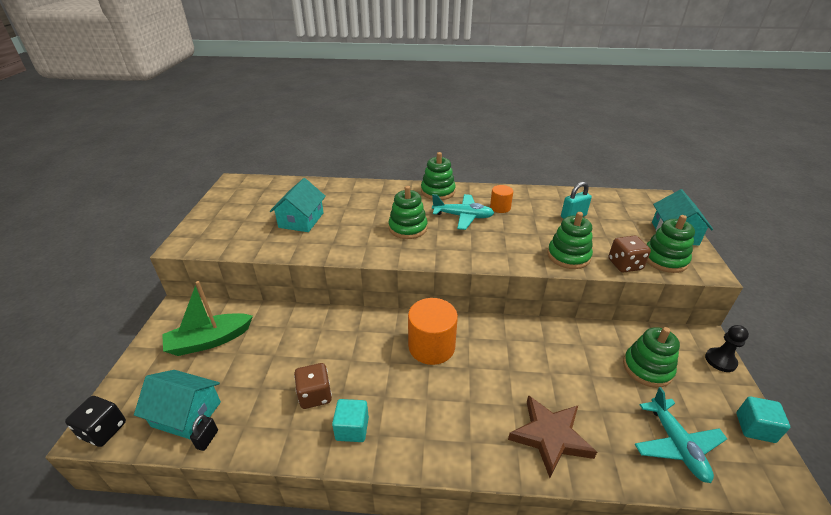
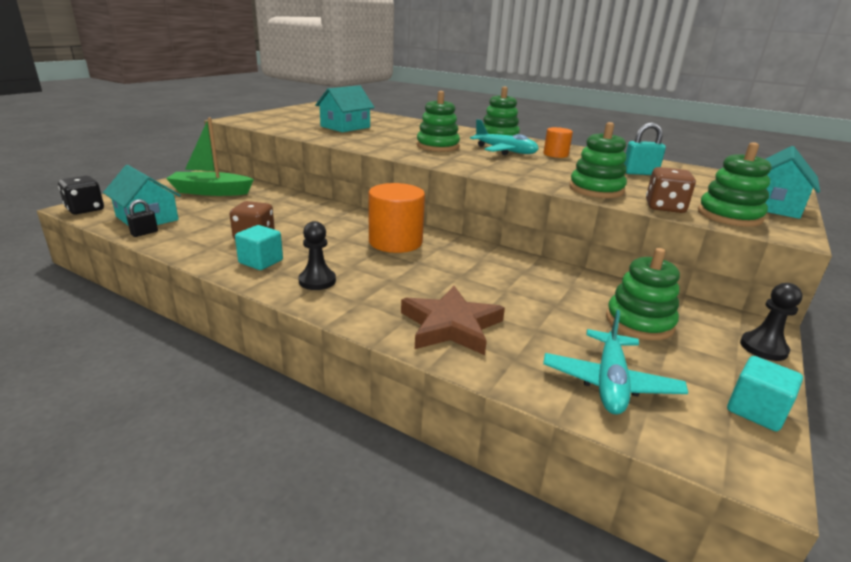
camera: 25 degrees right, 10 degrees down
none -> black pawn [298,221,336,290]

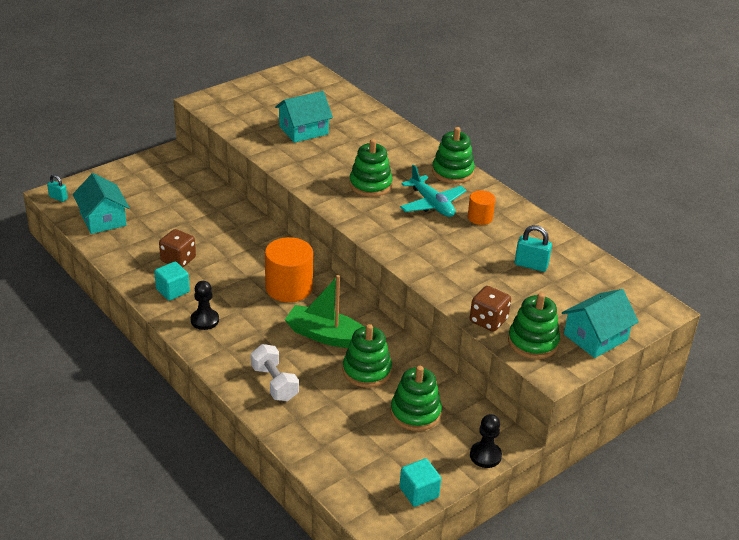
camera: 20 degrees right, 10 degrees up
black dice [58,176,104,214] -> turquoise padlock [47,174,68,202]
black padlock [126,199,158,237] -> none
green boat [166,118,254,196] -> green boat moved to [285,275,364,348]
brown star [401,286,505,355] -> white dumbbell [251,344,299,401]
turquoise plane [543,310,688,414] -> none
green stacking toy [569,122,627,198] -> green stacking toy moved to [343,324,392,388]

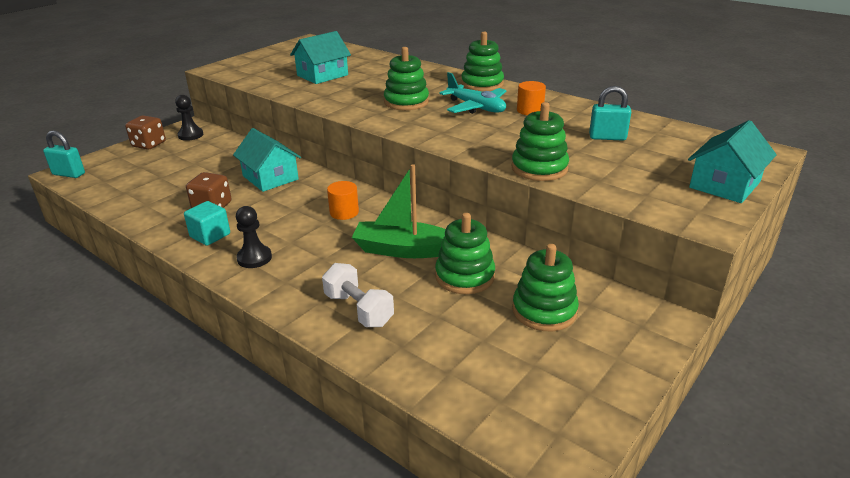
camera: 10 degrees left, 5 degrees down
turquoise padlock [47,174,68,202] -> turquoise padlock [43,130,85,178], size x1.54
turquoise house [73,173,130,234] -> turquoise house moved to [233,128,301,192]
orange cylinder [265,237,313,302] -> orange cylinder [327,181,359,220], size x0.55
turquoise cube [399,458,441,507] -> none
brown dice [470,286,511,332] -> brown dice moved to [125,115,166,150]
black pawn [470,414,502,468] -> black pawn moved to [175,95,203,141]
green stacking toy [508,293,560,359] -> green stacking toy moved to [511,102,569,181]

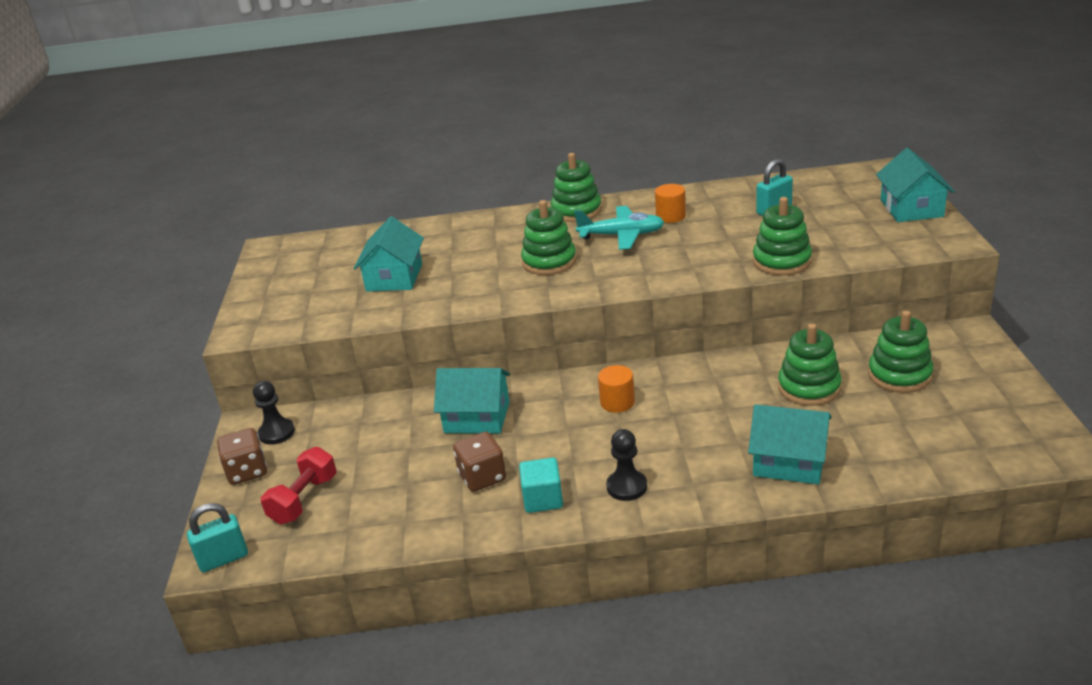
camera: 40 degrees left, 0 degrees up
white dumbbell [322,263,394,327] -> turquoise house [748,404,832,484]
green boat [352,164,446,258] -> none
none -> red dumbbell [261,447,337,525]

